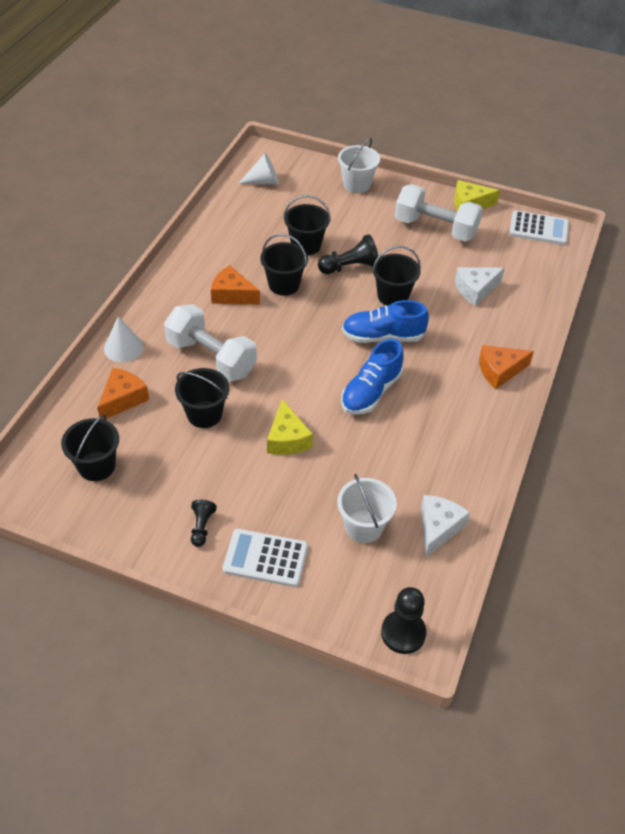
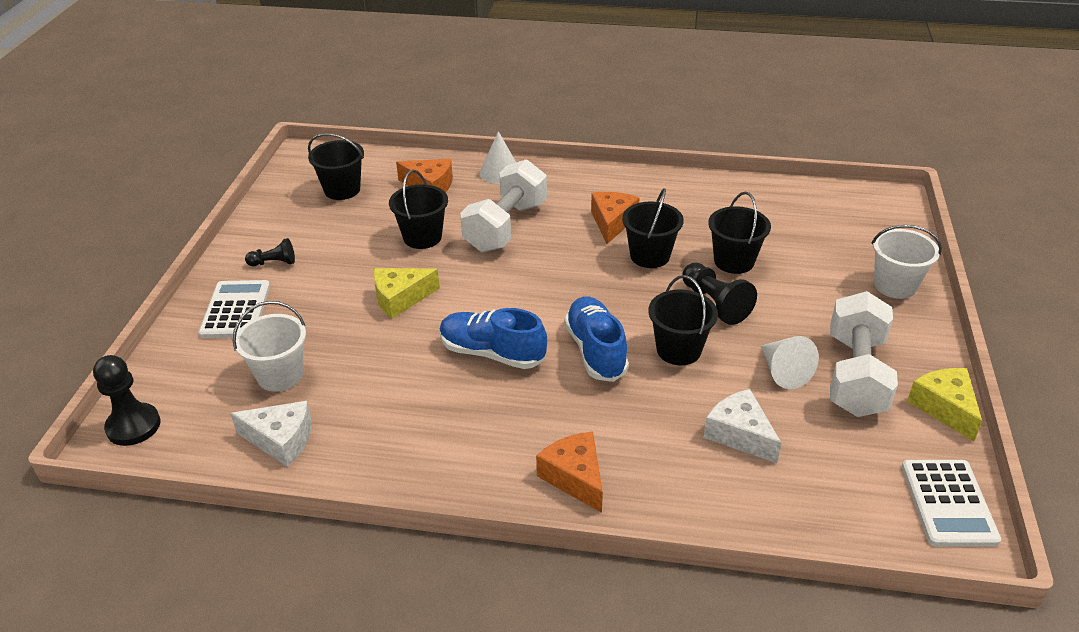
camera: 80 degrees right, 10 degrees down
white cone [238,153,279,184] -> white cone moved to [761,336,819,389]

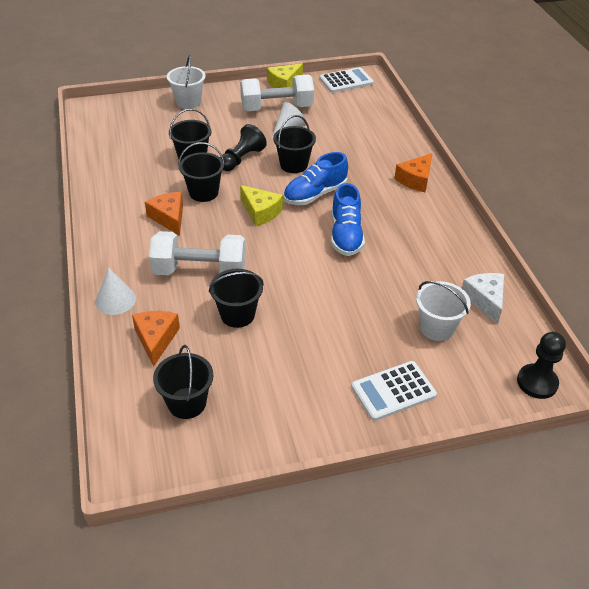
camera: 115 degrees left, 5 degrees up
black pawn [245,238,295,266] -> none
yellow cheese [373,268,440,319] -> yellow cheese moved to [240,185,283,226]
orange cheese [591,192,640,244] -> orange cheese turned 75 degrees clockwise [145,192,183,236]
white cheese [704,389,781,463] -> none

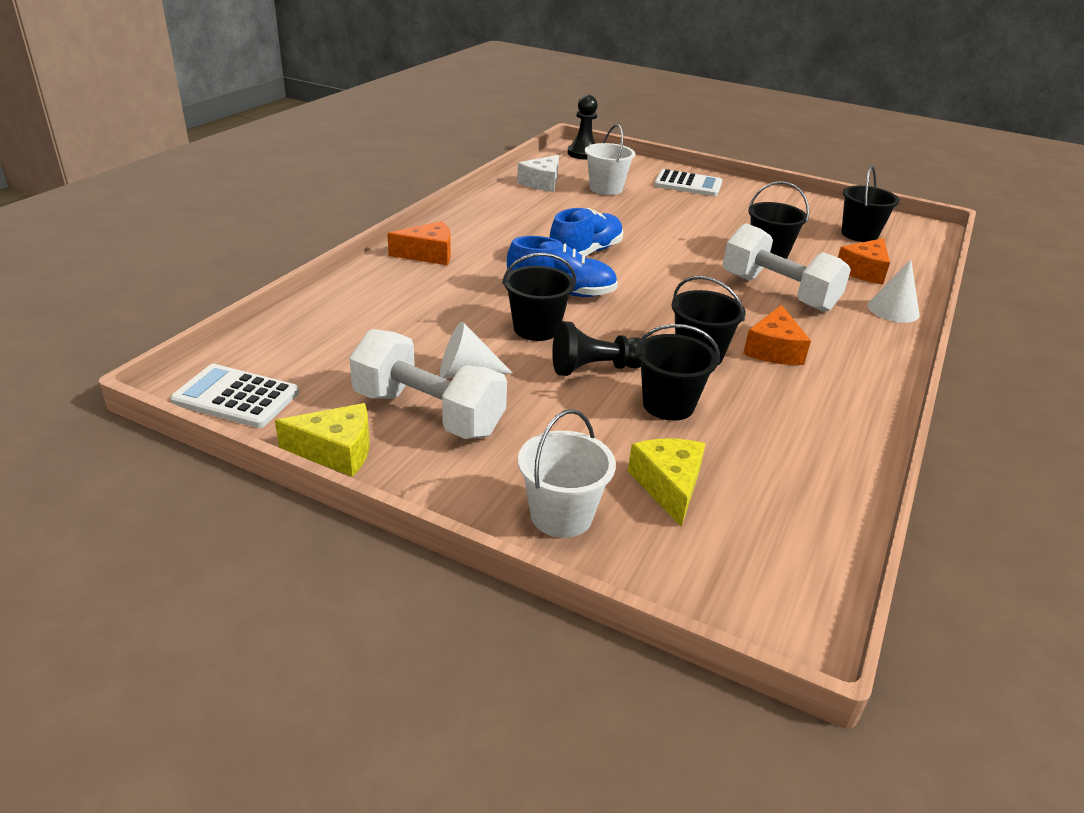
camera: 140 degrees left, 10 degrees down
yellow cheese [240,185,283,226] -> yellow cheese moved to [628,439,706,527]

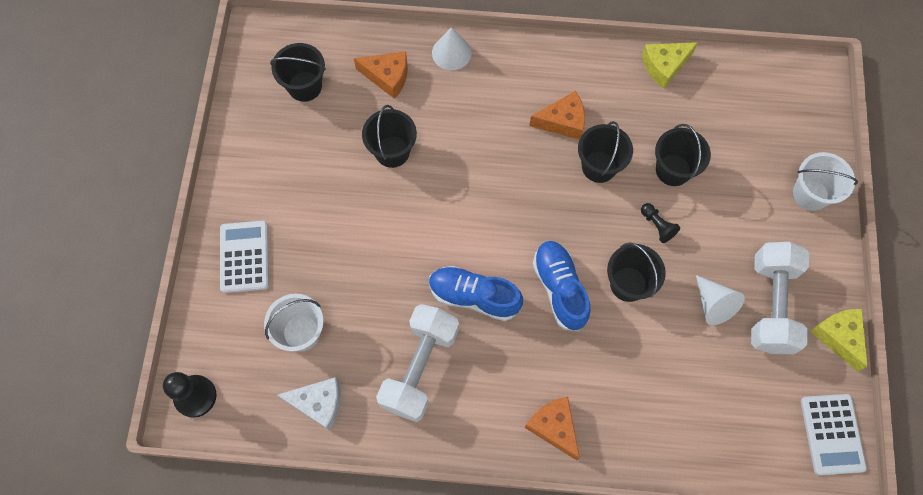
camera: 110 degrees left, 35 degrees up
black pawn [552,321,641,376] -> black pawn [641,203,680,243], size x0.61
yellow cheese [628,439,706,527] -> yellow cheese moved to [642,42,698,89]
white dumbbell [723,223,851,312] -> white dumbbell moved to [376,304,459,422]

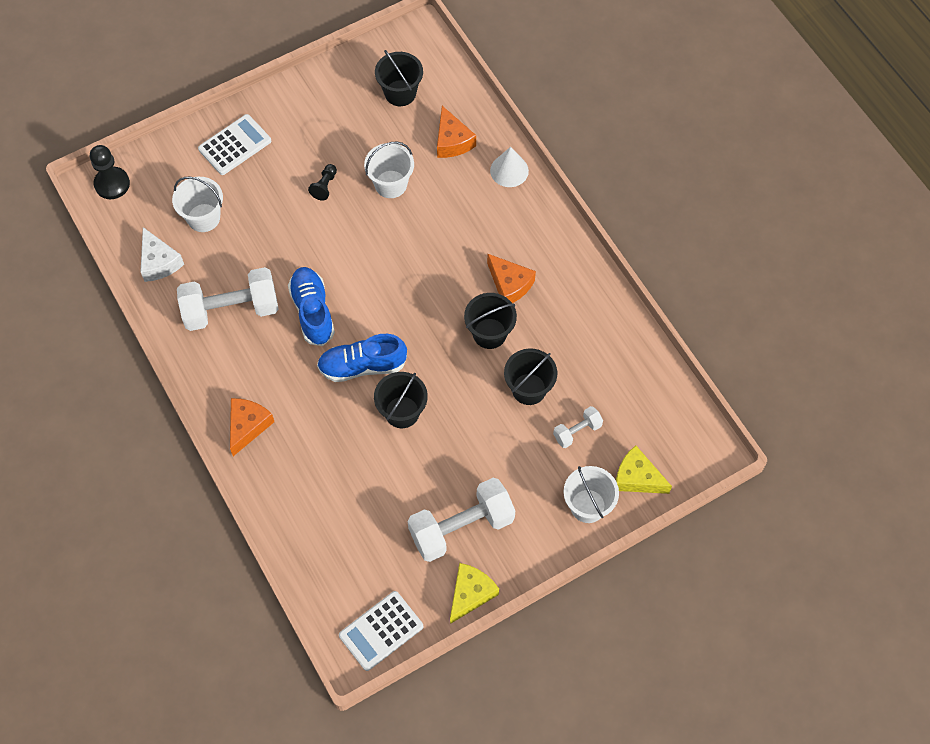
camera: 55 degrees right, 5 degrees down
black bucket [362,105,417,168] -> white bucket [364,141,414,198]
blue shoe [533,241,590,331] -> blue shoe turned 135 degrees counterclockwise [317,334,407,382]
black pawn [641,203,680,243] -> black pawn moved to [308,164,337,201]
yellow cheese [642,42,698,89] -> yellow cheese moved to [616,445,672,494]
white cone [696,275,745,325] -> none
none -> white dumbbell [553,406,603,448]

